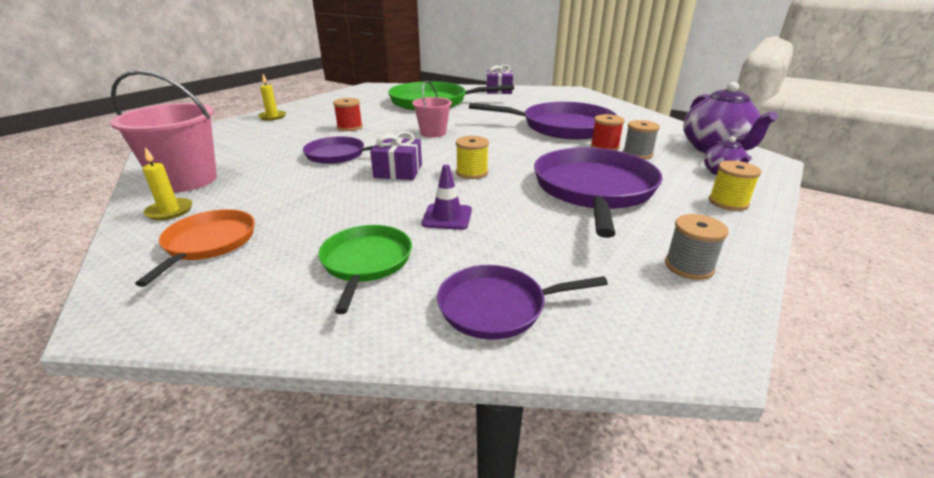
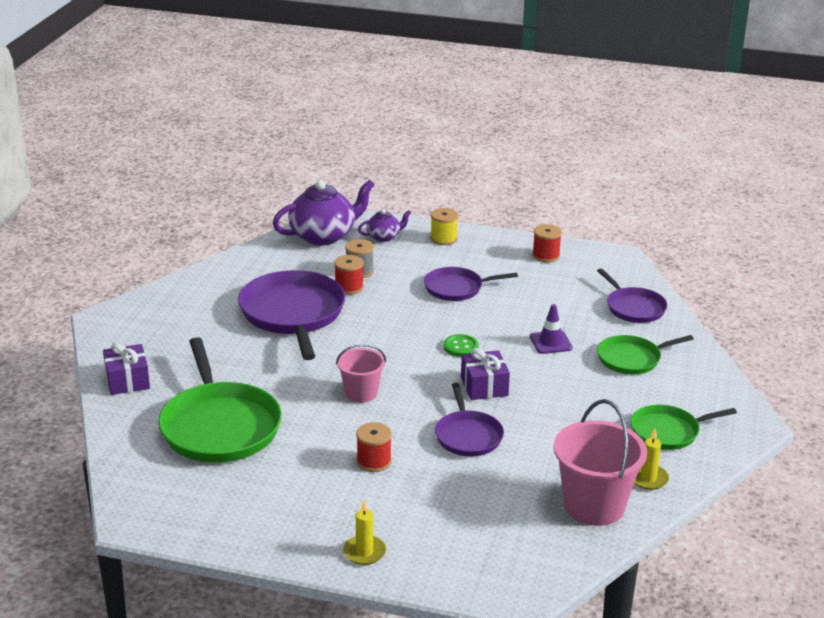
camera: 110 degrees left, 0 degrees up
orange pan [135,209,255,287] -> green pan [631,405,737,450]
yellow spool [456,136,489,179] -> green button [444,334,479,357]
purple pan [534,147,663,238] -> purple pan [424,267,518,301], size x0.56
grey spool [665,214,728,280] -> red spool [532,224,562,263]

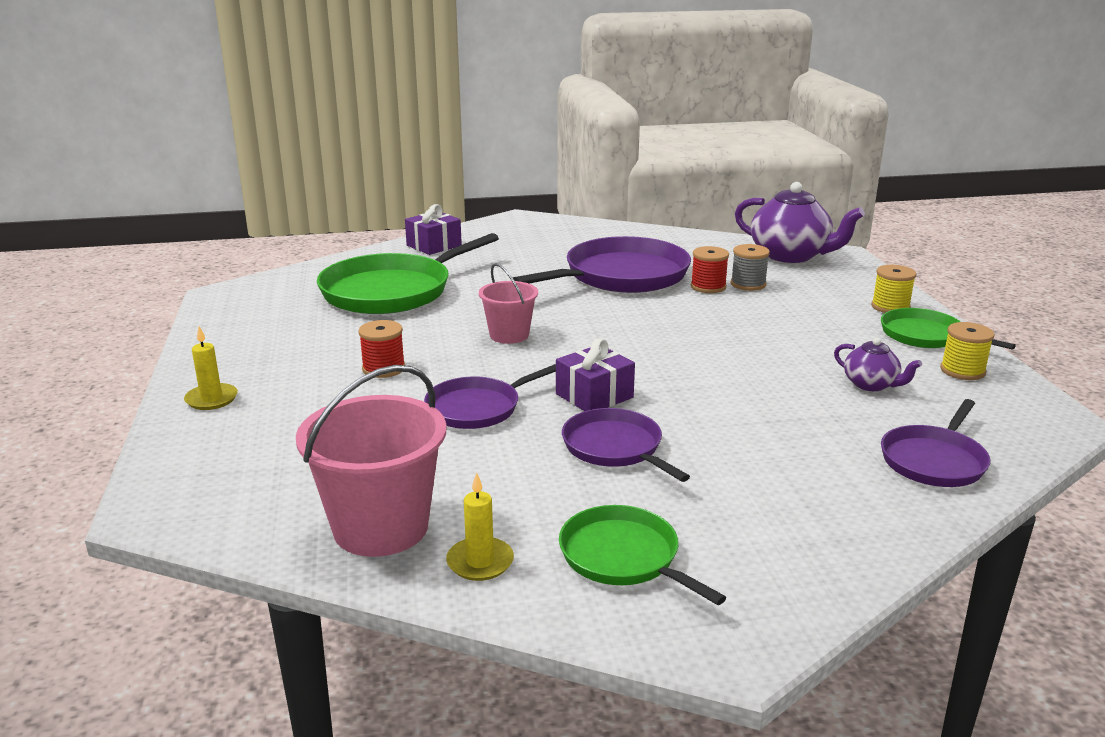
camera: 65 degrees right, 5 degrees down
purple teapot [358,209,411,242] -> purple teapot moved to [834,338,922,391]
purple pan [424,267,518,301] -> purple pan moved to [562,408,690,482]
green button [444,334,479,357] -> none
purple traffic cone [530,304,573,354] -> none
red spool [532,224,562,263] -> yellow spool [940,322,995,380]
green pan [597,335,694,374] -> green pan moved to [881,308,1016,350]

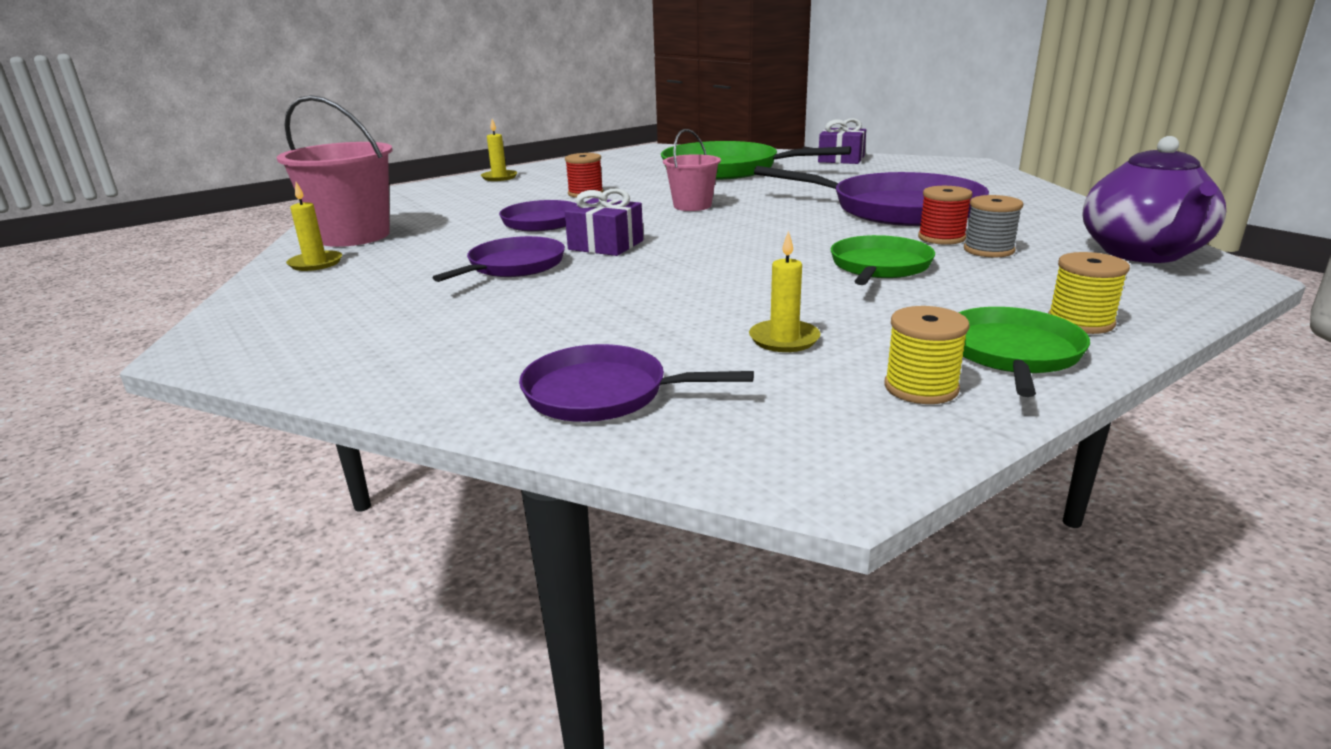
camera: 65 degrees right, 0 degrees up
green pan [559,505,726,605] -> green pan moved to [831,235,935,285]
purple teapot [834,338,922,391] -> yellow candle [749,231,821,352]

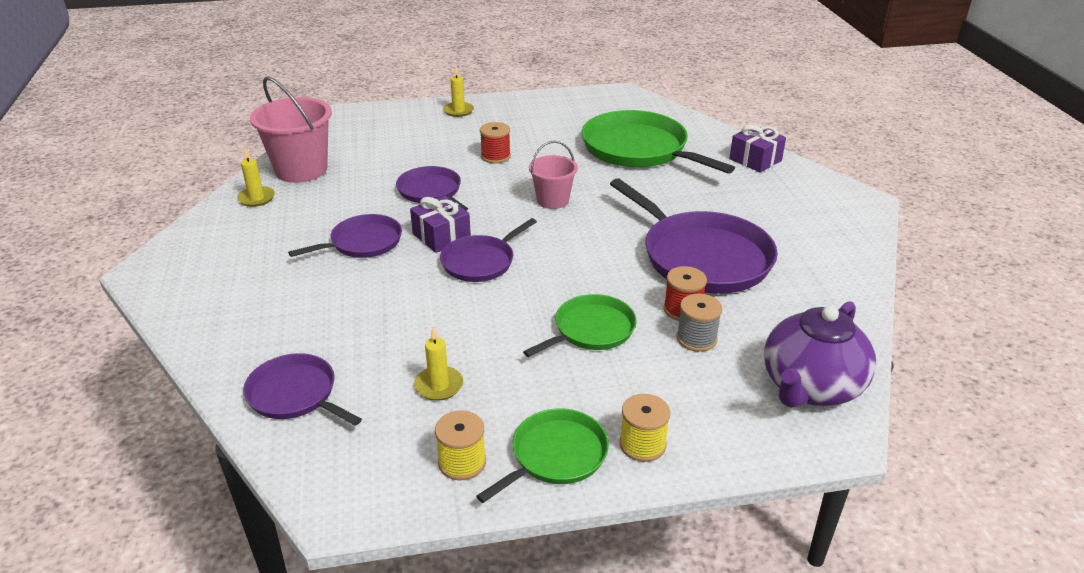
camera: 25 degrees right, 10 degrees up
none -> purple pan [440,218,537,282]

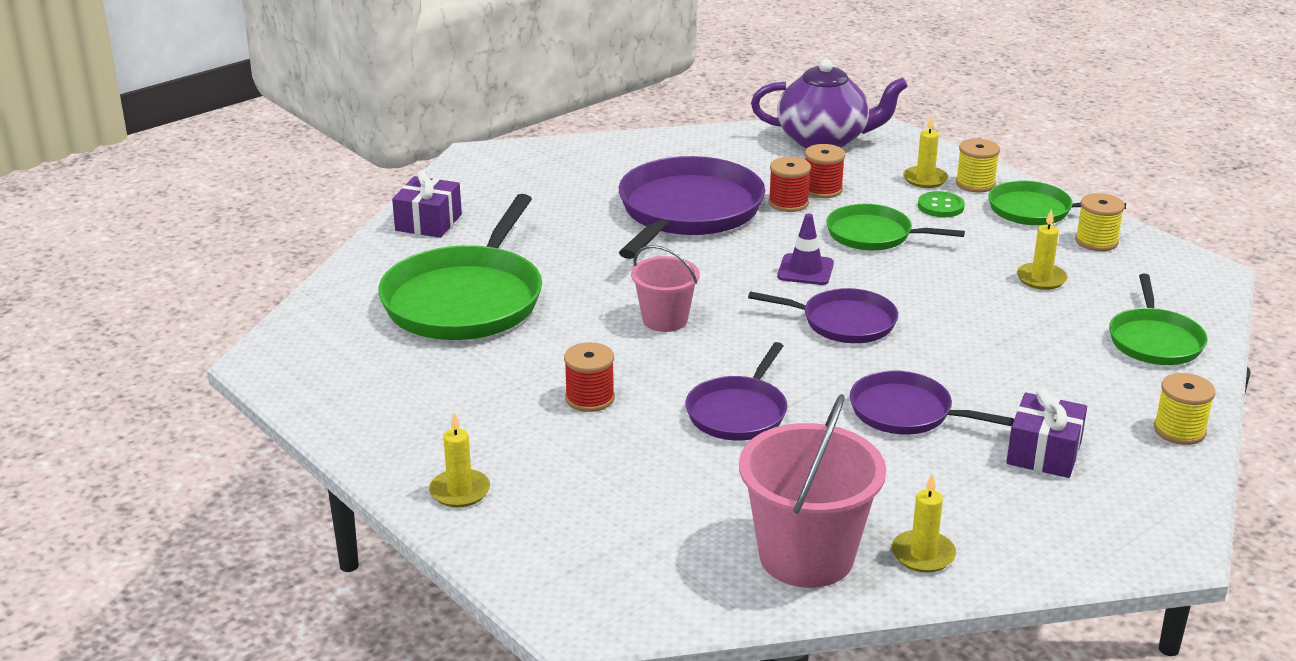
camera: 120 degrees left, 5 degrees down
purple pan [243,353,362,426] -> green pan [1109,274,1208,365]
purple gift [410,196,471,253] -> purple gift moved to [1006,388,1087,478]
grey spool [676,294,722,352] -> red spool [805,144,845,198]
none -> purple traffic cone [777,213,834,285]
none -> yellow candle [903,115,948,188]
none -> green button [918,191,965,217]
none -> yellow spool [1154,373,1215,445]

